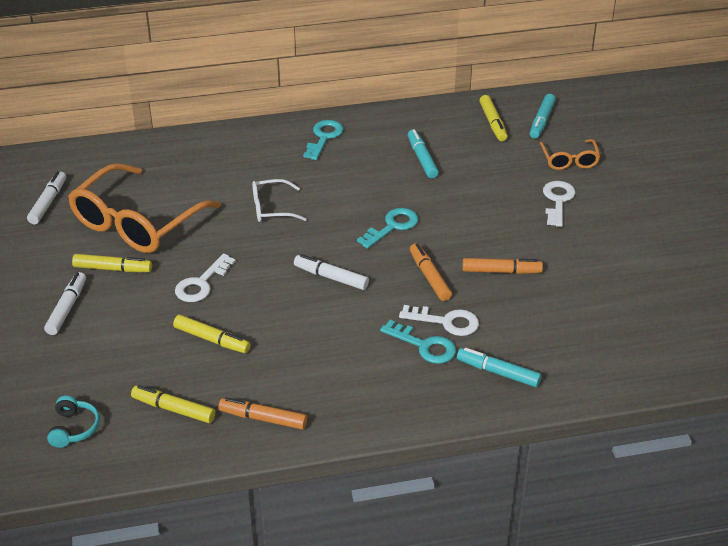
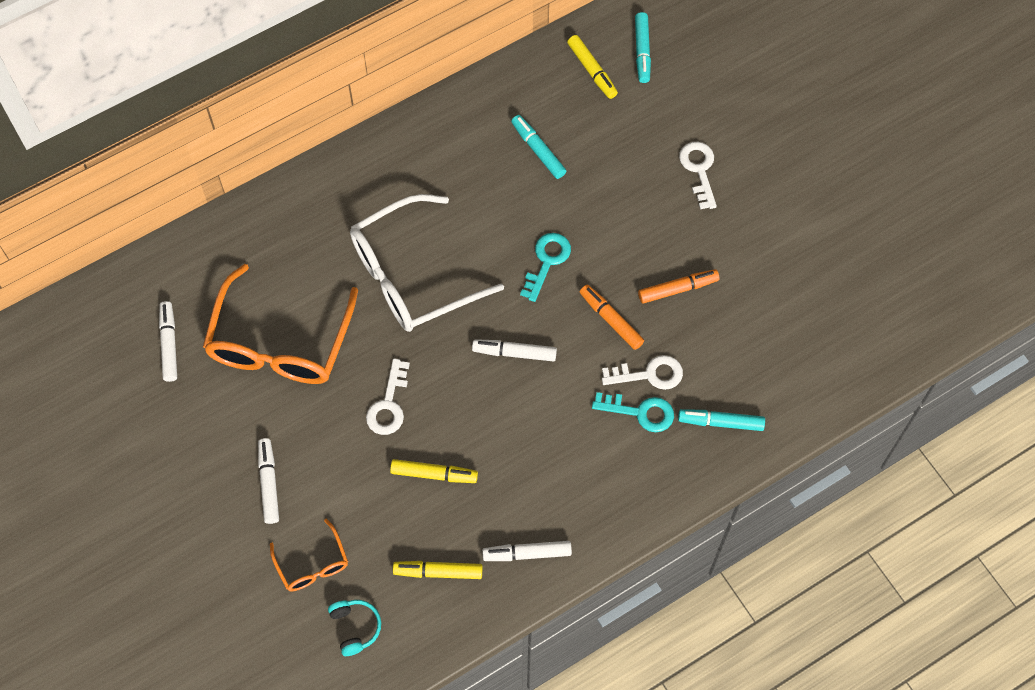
camera: 20 degrees left, 25 degrees up
yellow marker [72,254,152,272] -> none
orange marker [219,397,307,430] -> white marker [482,541,572,561]
white glasses [252,179,307,222] -> white glasses [350,194,504,332], size x2.08
turquoise key [303,120,343,160] -> none
orange glasses [539,139,600,170] -> orange glasses moved to [270,519,348,591]

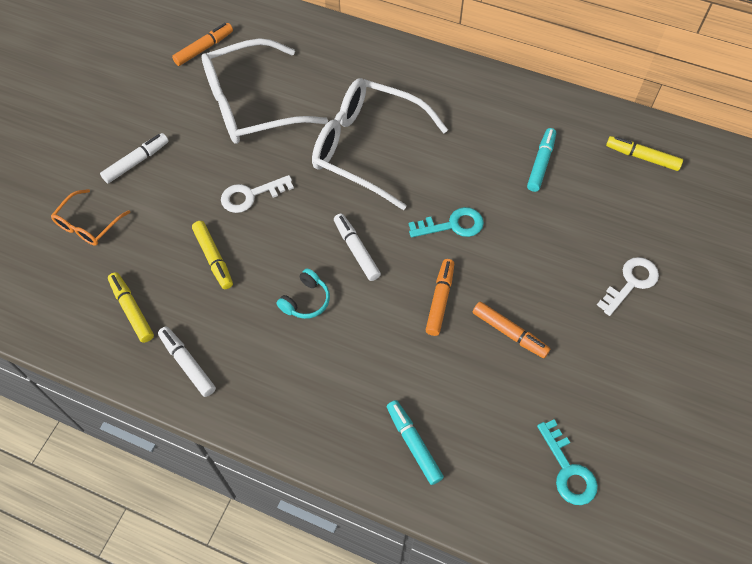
camera: 55 degrees right, 5 degrees down
white marker [159,301,177,382] -> orange marker [172,23,233,66]
orange glasses [203,264,358,384] -> white glasses [201,38,328,144]
turquoise headphones [328,600,381,656] -> turquoise headphones moved to [276,269,330,319]
yellow marker [567,35,618,99] -> yellow marker turned 90 degrees clockwise [606,136,683,171]
turquoise key [592,392,674,432] -> turquoise key moved to [537,420,598,505]
white key [602,355,683,390] -> none
turquoise marker [635,12,651,83] -> none

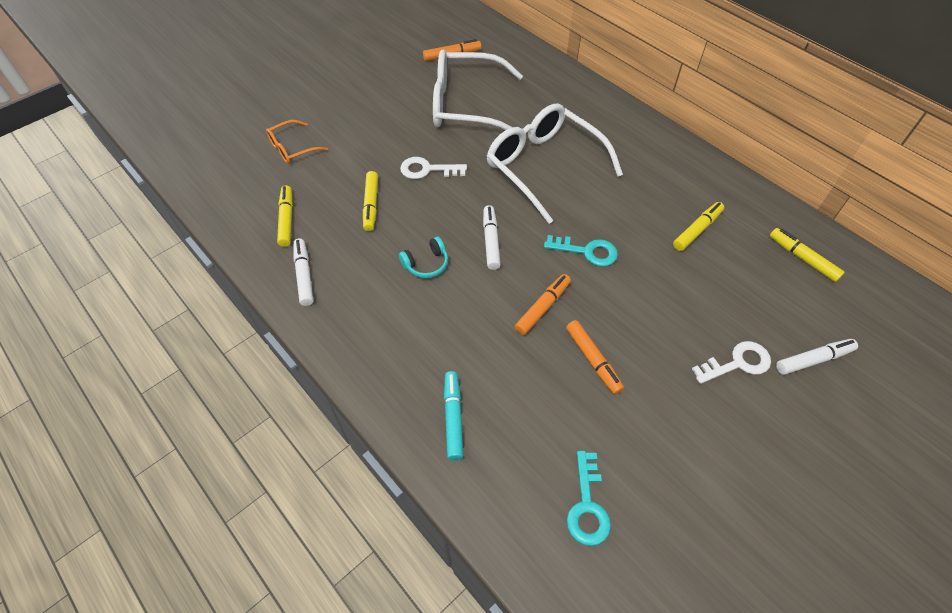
camera: 25 degrees right, 5 degrees down
white marker [100,133,169,183] -> white marker moved to [776,339,858,375]
turquoise marker [527,128,556,192] -> yellow marker [673,202,724,251]

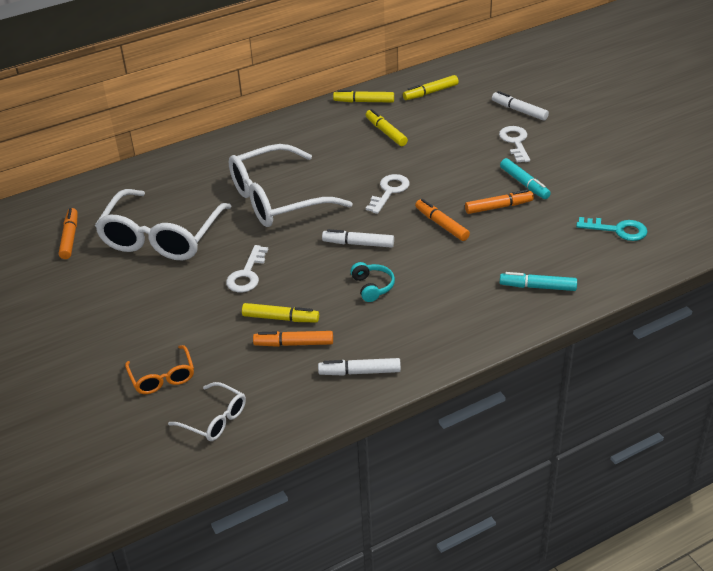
camera: 75 degrees left, 15 degrees down
yellow marker [277,185,293,247] -> yellow marker moved to [333,90,394,103]
turquoise key [544,235,618,267] -> white key [366,174,410,214]
white marker [776,339,858,375] -> white marker turned 45 degrees counterclockwise [492,91,549,121]
none -> white glasses [168,382,246,441]
none -> orange marker [253,331,333,347]
none -> turquoise marker [500,158,551,199]

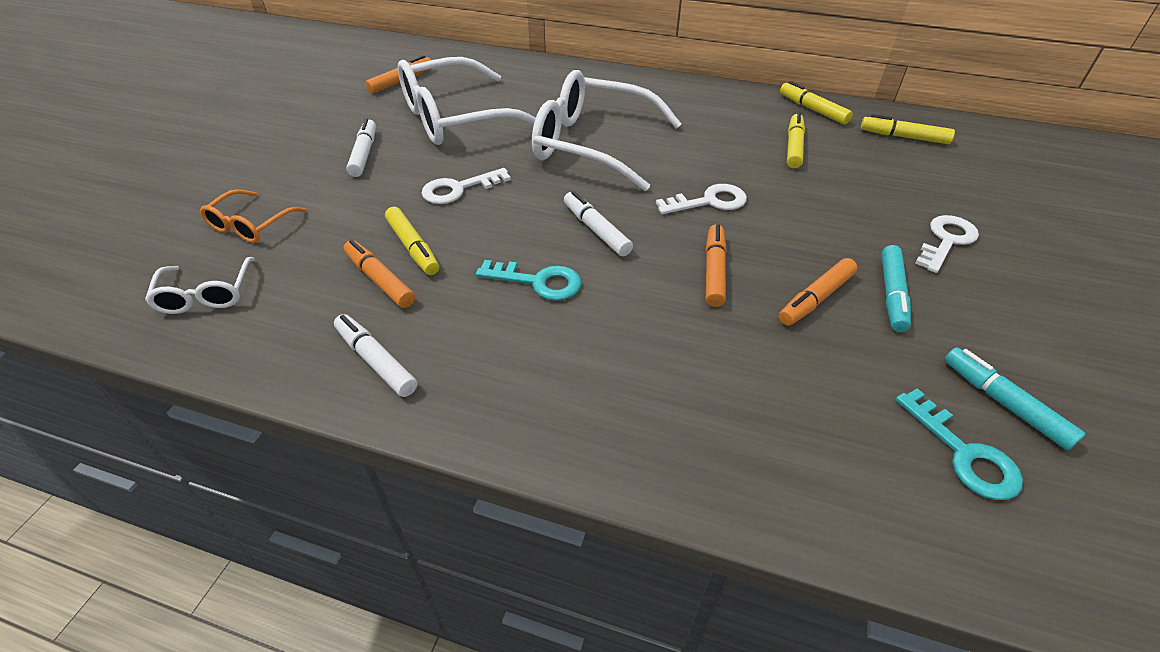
camera: 45 degrees right, 5 degrees up
turquoise headphones [350,262,395,302] -> turquoise key [476,260,581,301]
orange marker [465,190,534,214] -> orange marker turned 105 degrees clockwise [779,258,858,326]
white marker [492,91,549,121] -> white marker moved to [346,118,376,177]
turquoise marker [500,272,577,291] -> turquoise marker moved to [944,347,1085,450]

